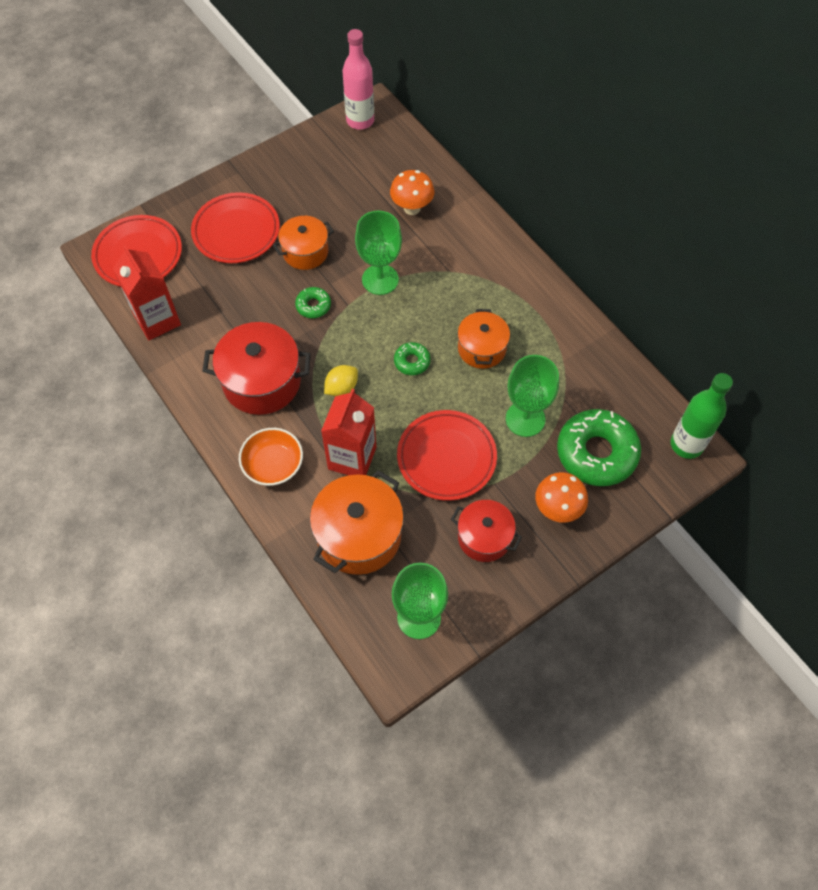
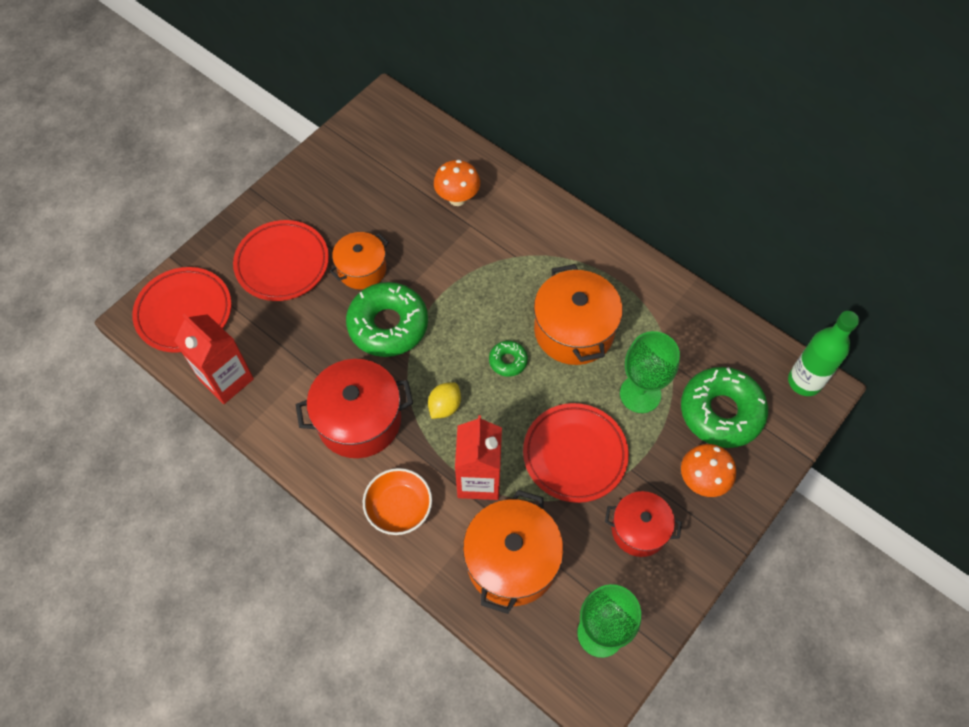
camera: 15 degrees left, 0 degrees up
green donut [295,287,331,318] -> green donut [346,282,428,357], size x2.14
pink bottle [342,29,374,130] -> none
green goblet [355,211,402,295] -> none
orange pot [457,309,510,369] -> orange pot [534,264,623,365], size x1.59

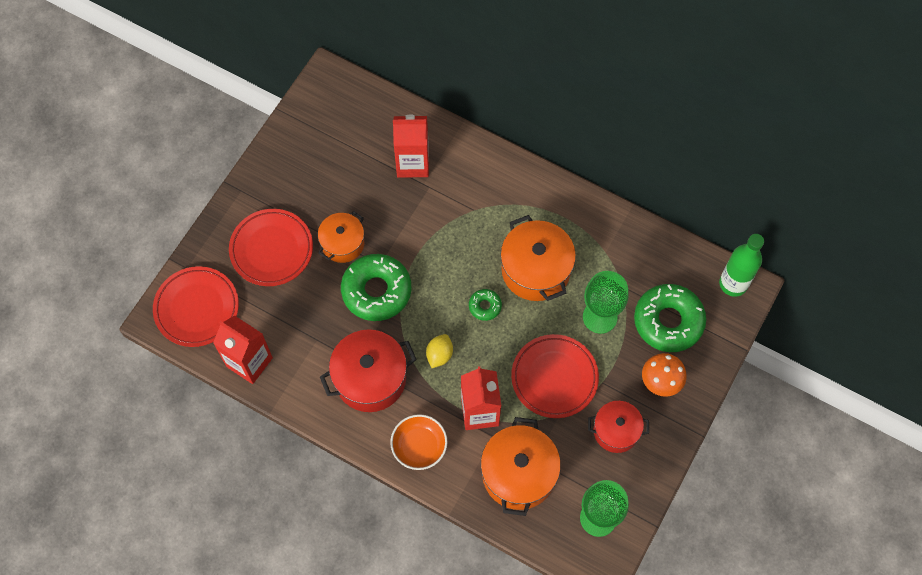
camera: 10 degrees left, 5 degrees up
orange mushroom [434,160,480,206] -> red carton [393,115,429,178]

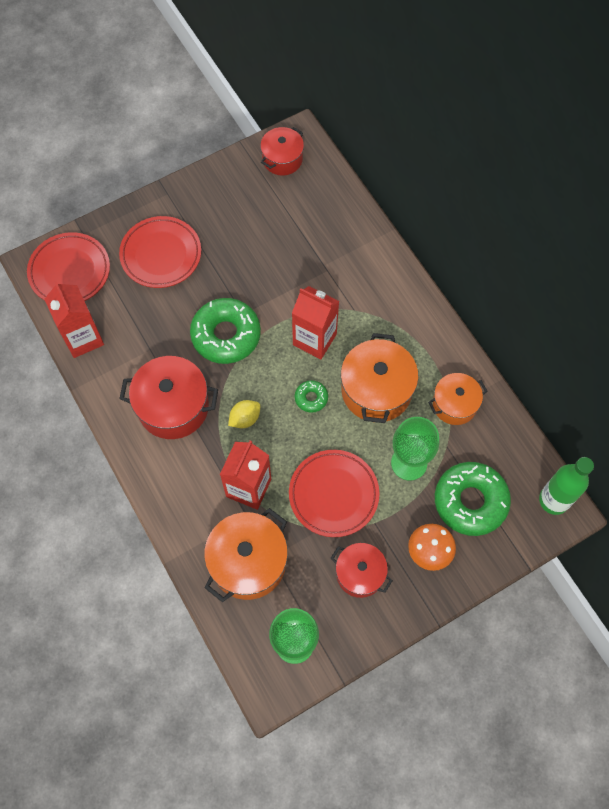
camera: 30 degrees right, 0 degrees up
orange pot [318,211,364,263] -> orange pot moved to [428,373,488,425]
orange bowl [390,414,448,470] -> none
red carton [393,115,429,178] -> red carton moved to [292,286,339,359]
none -> red pot [260,127,304,176]

